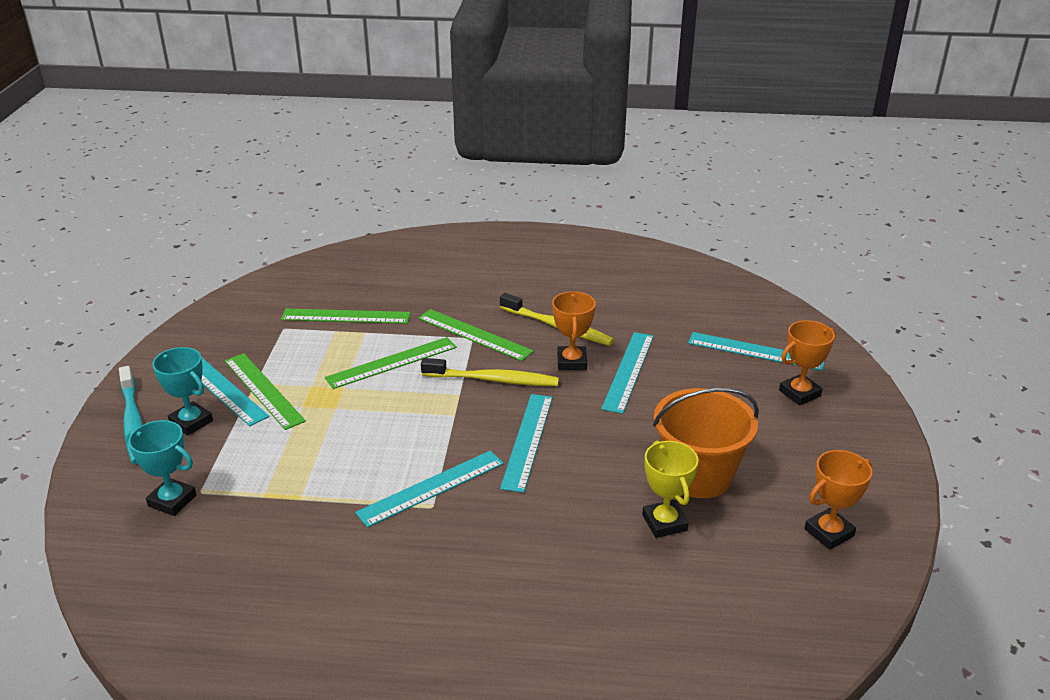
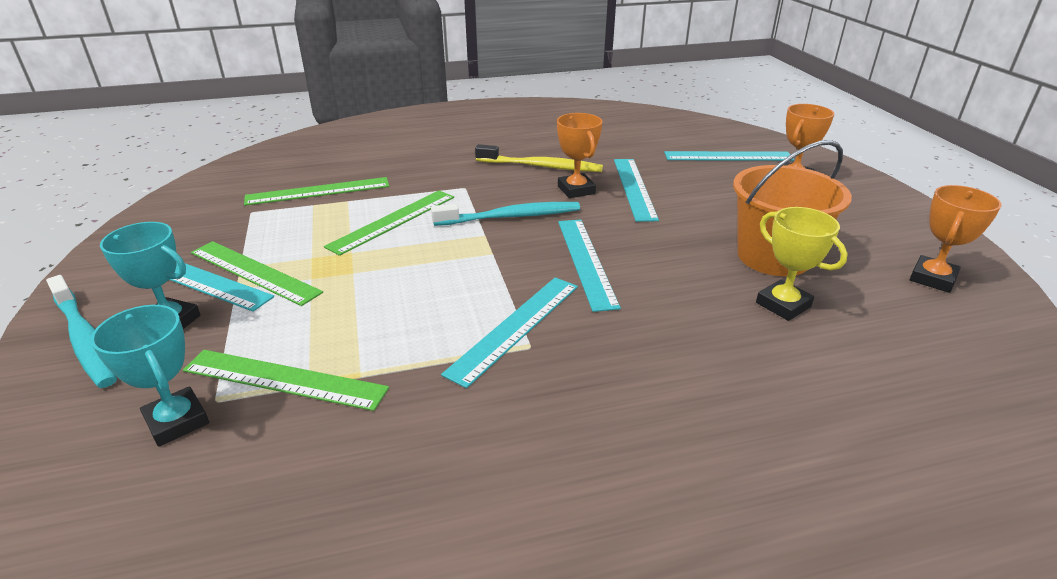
camera: 20 degrees left, 0 degrees up
turquoise trophy [126,420,196,516] -> turquoise trophy turned 45 degrees clockwise [91,305,209,447]
green ruler [418,309,534,361] -> green ruler moved to [183,350,389,411]
yellow toothbrush [421,358,559,386] -> turquoise toothbrush [431,202,580,226]

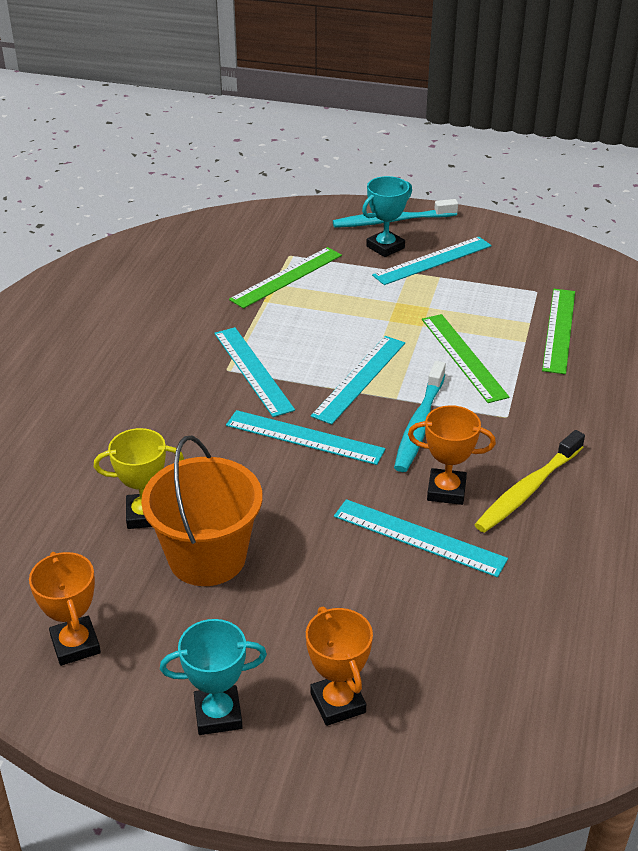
camera: 120 degrees right, 5 degrees up
turquoise trophy [91,305,209,447] -> turquoise trophy moved to [160,619,267,735]
green ruler [191,241,323,306] -> none
turquoise ruler [664,151,794,161] -> turquoise ruler moved to [311,336,405,425]

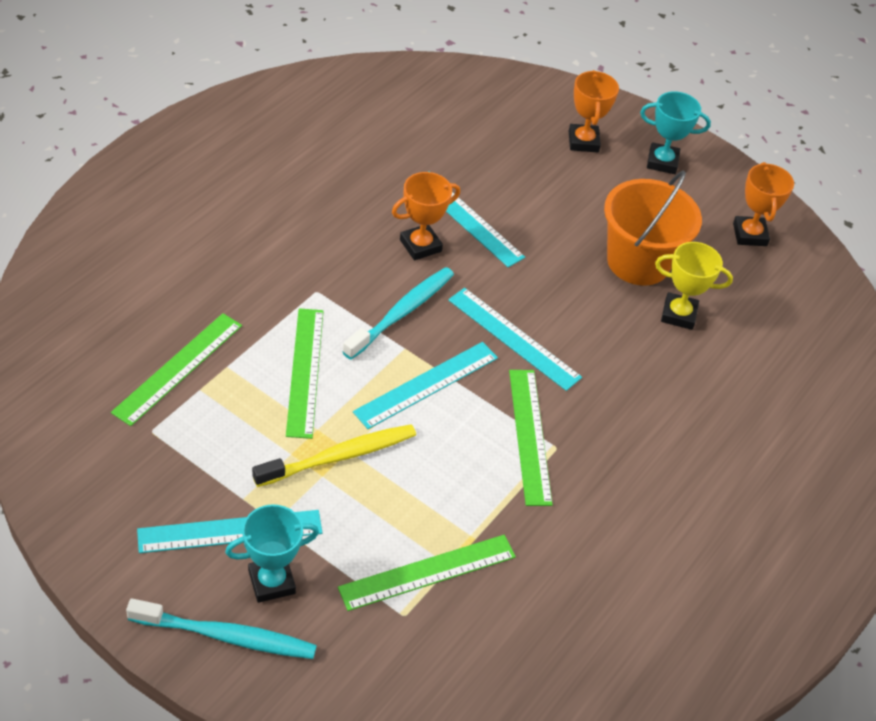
camera: 165 degrees left, 10 degrees up
turquoise ruler [214,327,295,417] -> green ruler [509,370,553,506]
orange trophy [408,405,496,505] -> orange trophy turned 60 degrees counterclockwise [392,172,460,260]
yellow toothbrush [474,430,585,533] -> yellow toothbrush moved to [252,424,416,487]

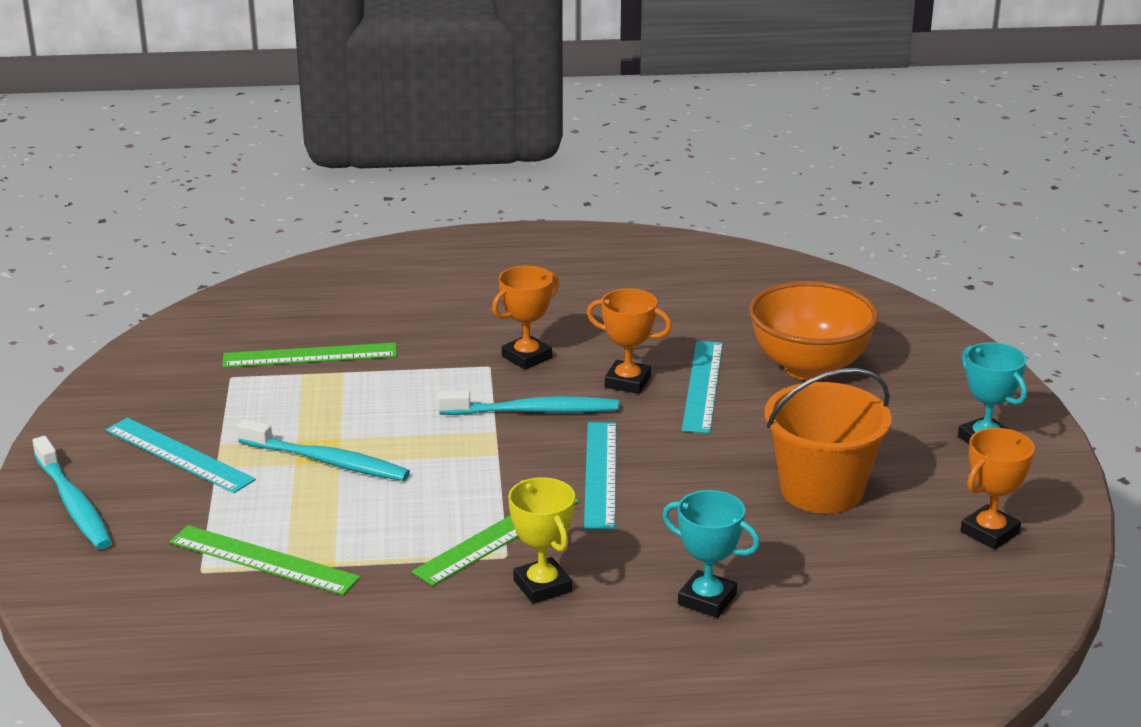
camera: 55 degrees right, 20 degrees down
turquoise trophy [225,504,319,603] -> turquoise trophy moved to [662,490,760,618]
yellow toothbrush [252,424,416,487] -> turquoise toothbrush [237,419,410,481]
green ruler [286,308,324,439] -> none
turquoise ruler [353,342,498,429] -> none
orange trophy [569,70,619,152] -> orange trophy moved to [492,266,559,370]
yellow trophy [655,242,733,330] -> yellow trophy moved to [508,477,575,604]
none -> orange bowl [749,281,878,380]

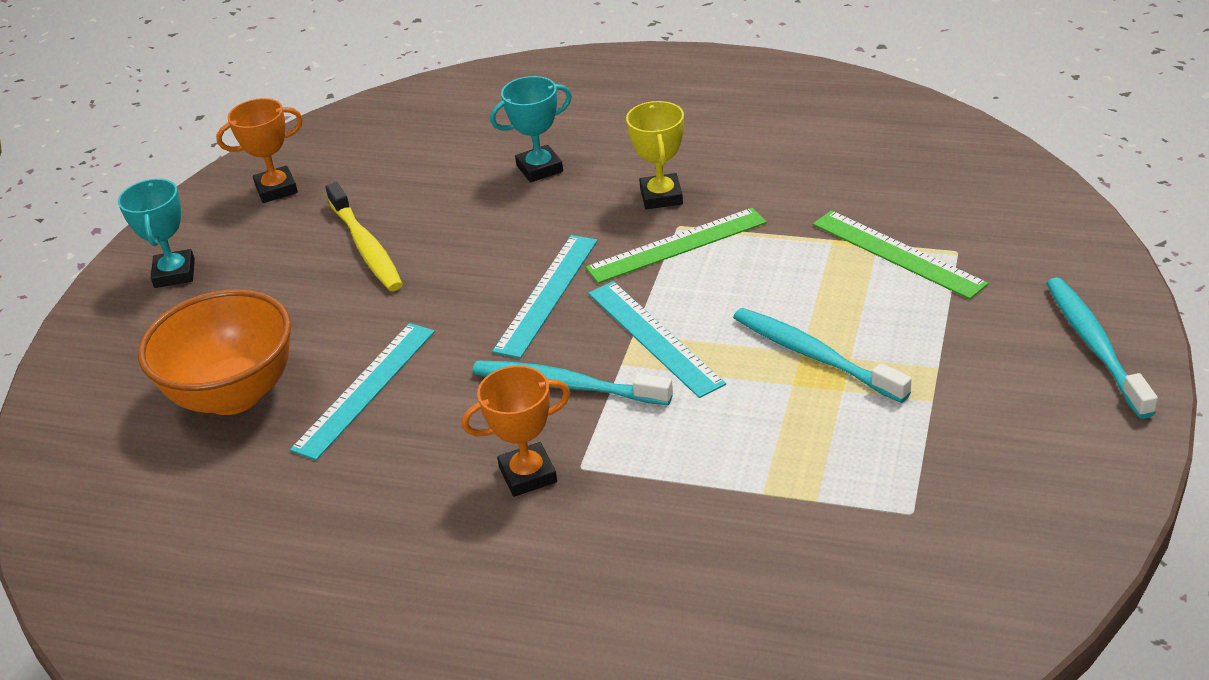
camera: 155 degrees left, 10 degrees up
turquoise ruler [105,418,256,493] -> turquoise ruler moved to [588,281,726,398]
green ruler [223,343,397,368] -> none
orange trophy [587,288,672,394] -> none
turquoise trophy [662,490,760,618] -> turquoise trophy turned 75 degrees counterclockwise [490,76,572,182]
orange bucket [764,368,892,514] -> yellow toothbrush [326,182,403,291]

